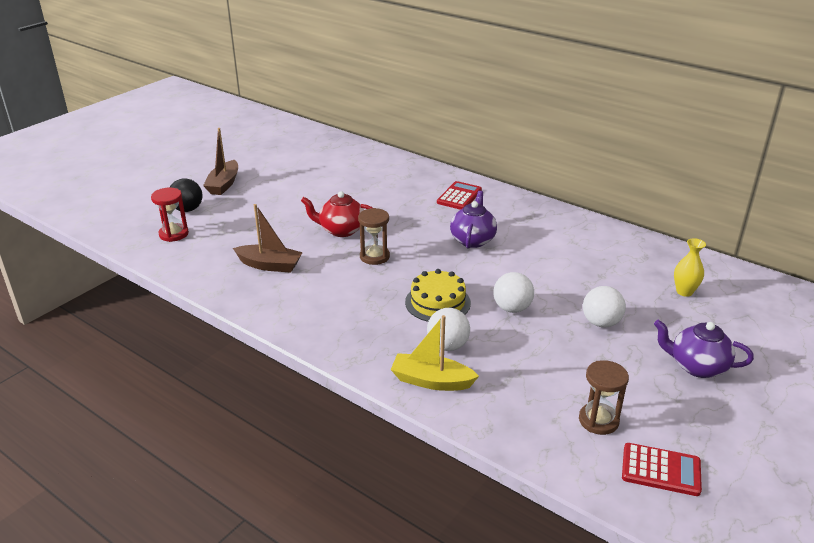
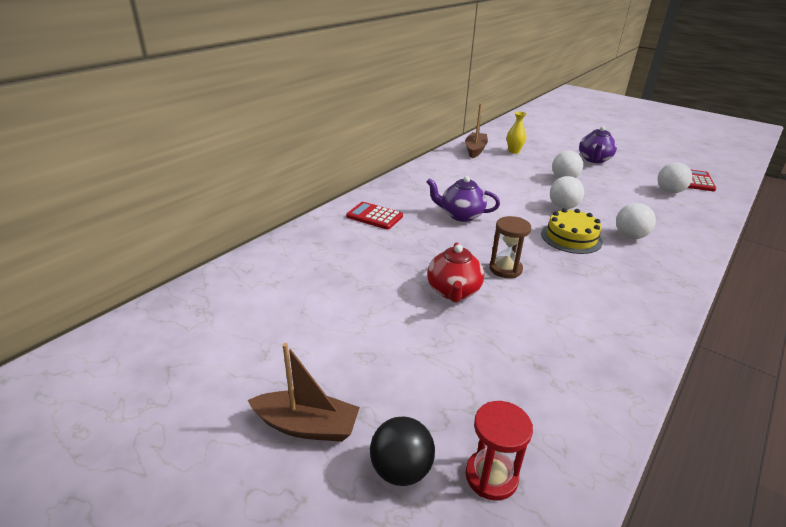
camera: 90 degrees left, 0 degrees up
brown boat [233,204,303,272] -> brown boat moved to [465,103,488,158]
yellow boat [391,315,479,391] -> none
brown hourglass [579,360,629,435] -> white ball [658,162,693,193]

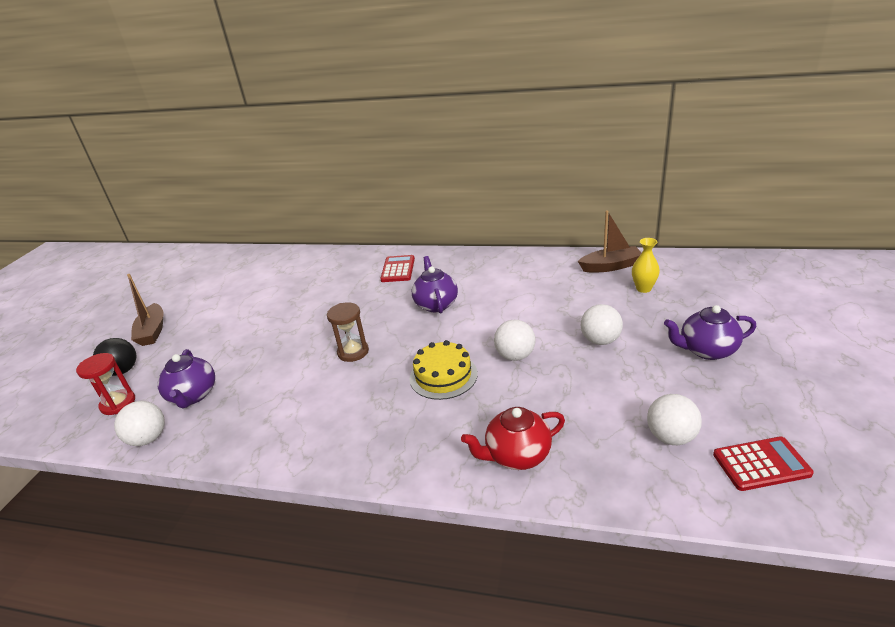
camera: 70 degrees right, 0 degrees up
red teapot [427,242,484,302] -> red teapot moved to [461,407,565,470]
white ball [616,203,656,239] -> white ball moved to [114,401,165,446]
none -> purple teapot [157,349,215,408]

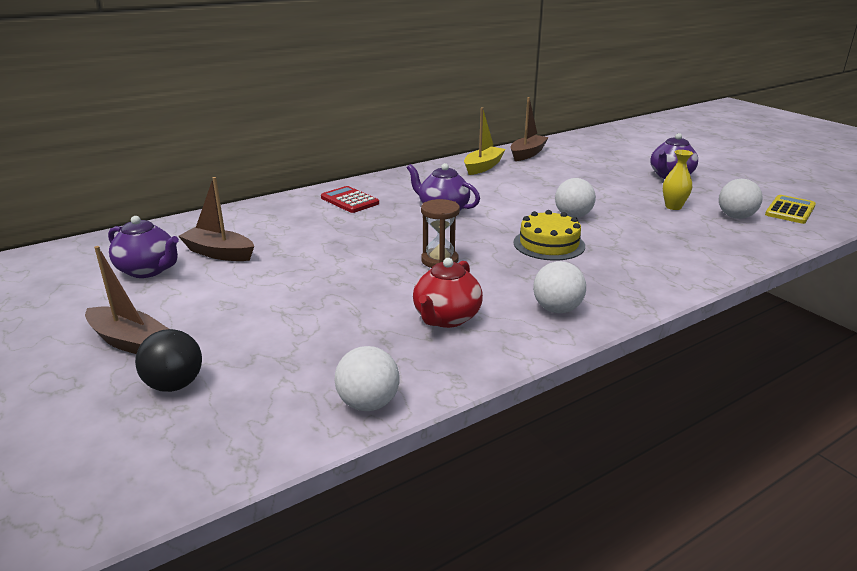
camera: 50 degrees left, 5 degrees down
red hourglass [76,353,135,415] -> none
purple teapot [157,349,215,408] -> purple teapot moved to [108,216,179,278]
red teapot [461,407,565,470] -> red teapot moved to [413,258,483,328]
white ball [581,304,623,345] -> white ball moved to [533,261,586,313]
yellow vase [632,238,660,293] -> yellow vase moved to [663,150,693,210]
red calculator [713,437,814,491] -> yellow calculator [765,195,816,224]
none -> brown boat [178,177,254,261]
none -> yellow boat [464,107,506,175]

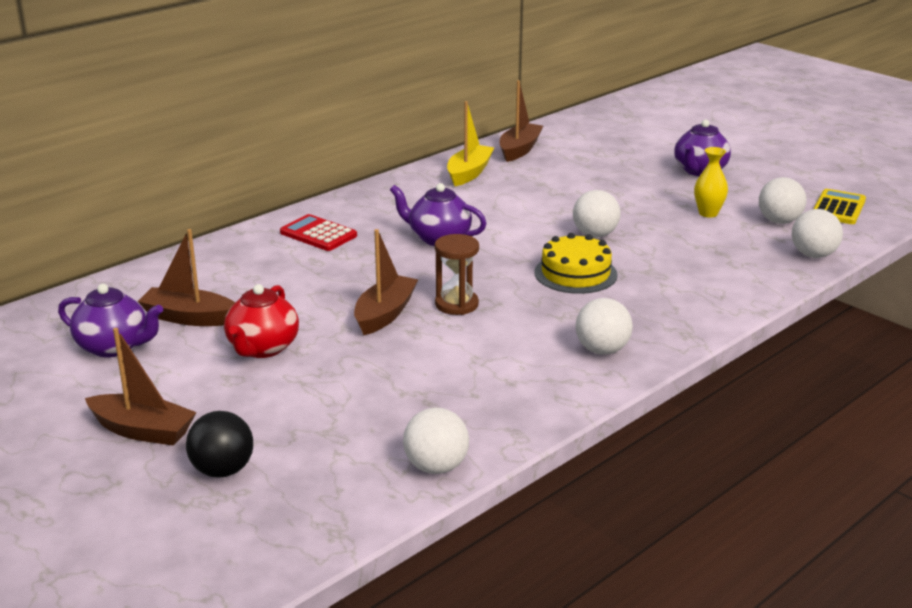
camera: 10 degrees left, 0 degrees up
red teapot [413,258,483,328] -> red teapot moved to [224,284,299,358]
none -> brown boat [354,229,418,335]
none -> white ball [792,209,843,258]

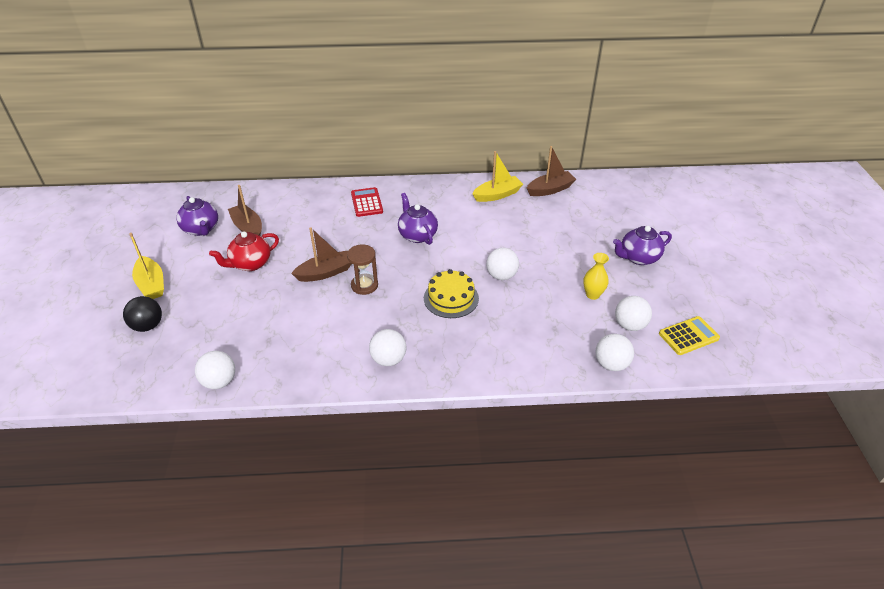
camera: 40 degrees right, 15 degrees up
brown boat [85,328,197,446] -> yellow boat [129,233,164,299]

